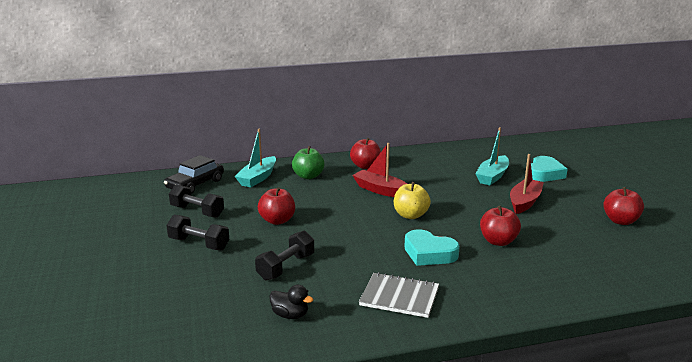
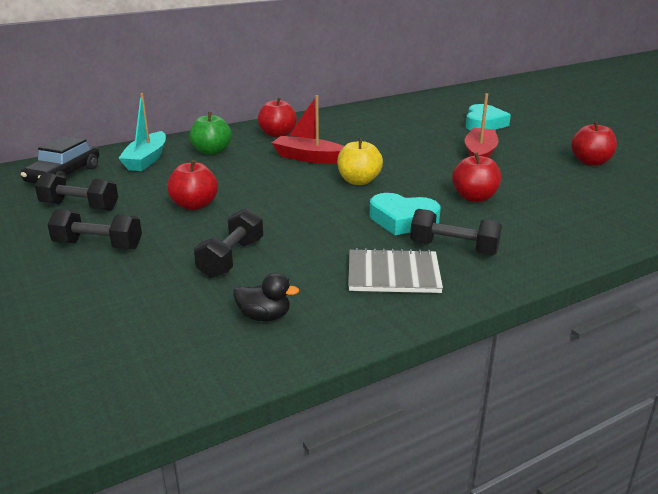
camera: 15 degrees left, 5 degrees up
turquoise boat [476,127,509,185] -> none
none -> black dumbbell [410,209,502,255]

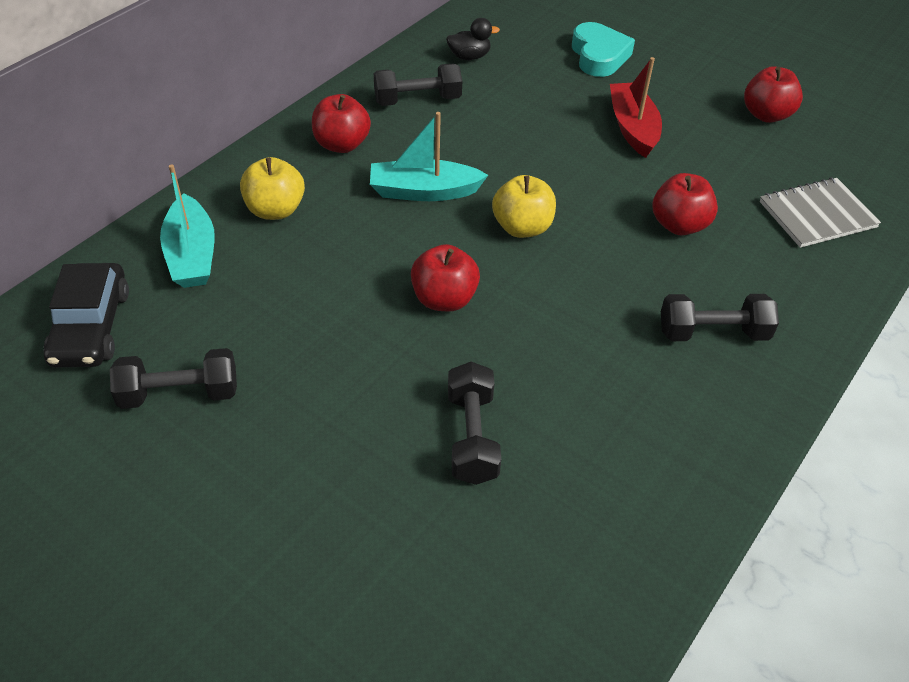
camera: 25 degrees left, 20 degrees up
black dumbbell [47,209,142,249] -> black dumbbell moved to [374,63,462,106]
red apple [167,160,218,210] -> red apple moved to [411,244,480,311]
green apple [190,112,232,155] -> yellow apple [240,157,305,220]
black duck [233,273,299,321] -> black duck moved to [446,18,500,60]
red boat [272,95,344,164] -> turquoise boat [370,112,488,201]
grey notebook [348,248,443,293] -> grey notebook moved to [760,178,881,248]
turquoise heart [369,193,441,235] -> none

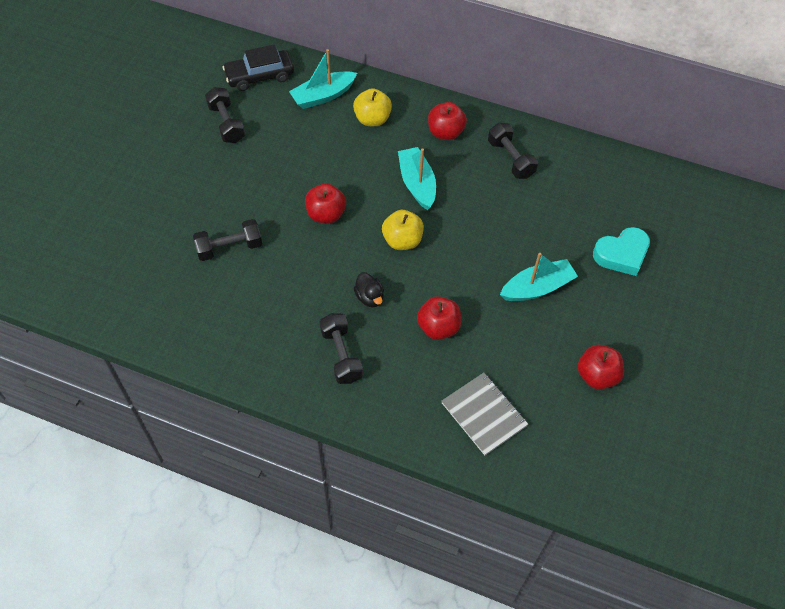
camera: 75 degrees right, 10 degrees up
black duck [446,18,500,60] -> black duck moved to [354,272,384,307]
red boat [610,57,662,158] -> turquoise boat [500,253,578,301]

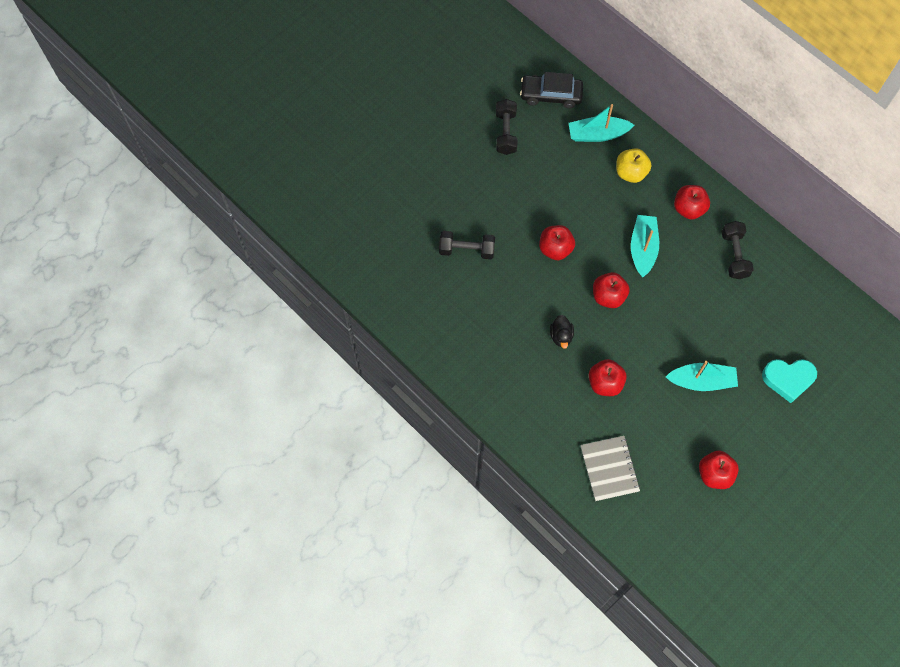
camera: 25 degrees right, 10 degrees up
black dumbbell [320,313,363,384] -> none
yellow apple [382,210,424,250] -> red apple [593,272,630,308]

